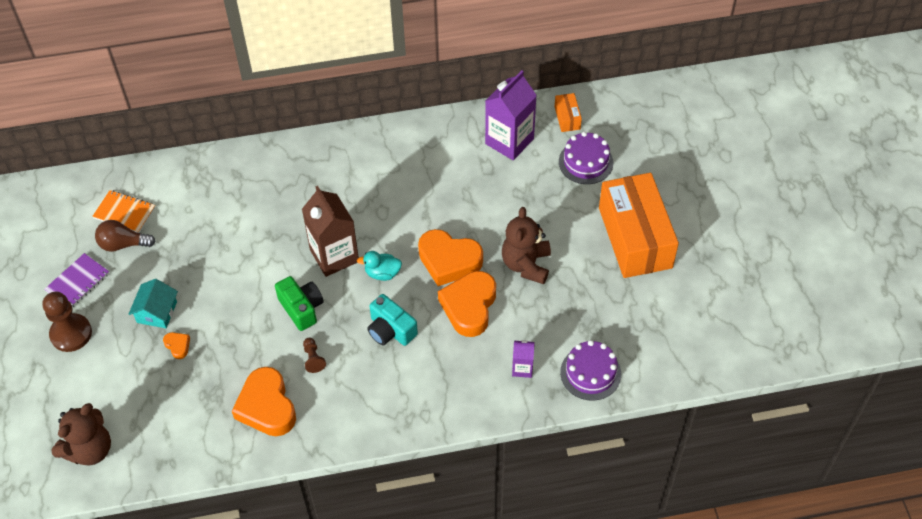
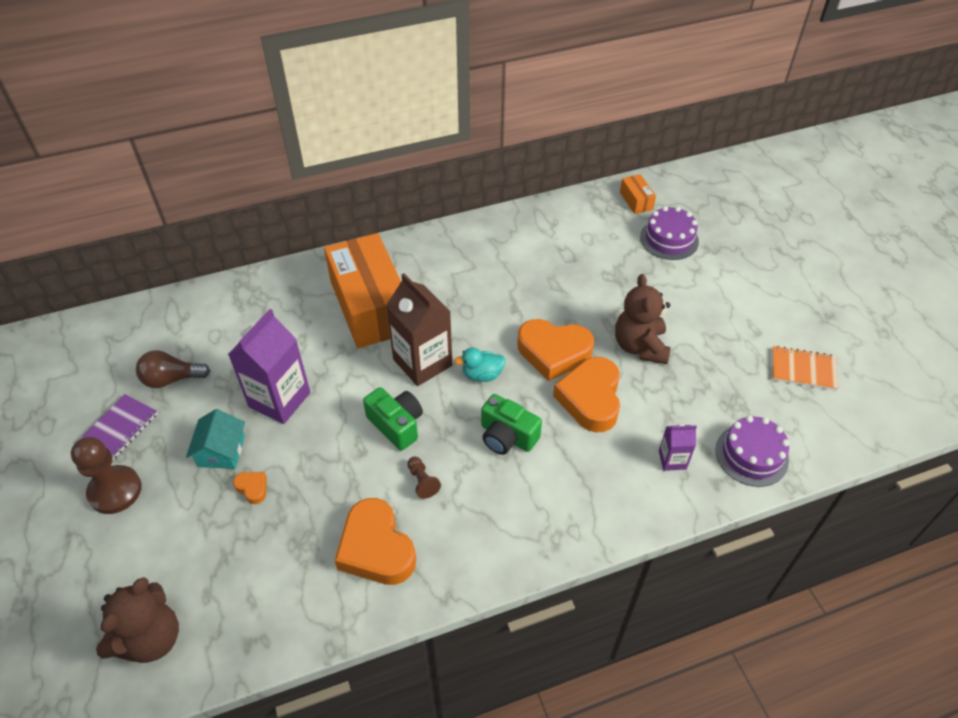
camera: 10 degrees left, 5 degrees down
orange notebook [92,190,155,233] -> orange notebook moved to [772,346,838,391]
turquoise camera [367,294,418,346] -> green camera [481,394,542,455]
purple carton [485,70,537,160] -> purple carton moved to [228,309,310,424]
orange box [599,173,679,278] -> orange box moved to [324,233,401,348]

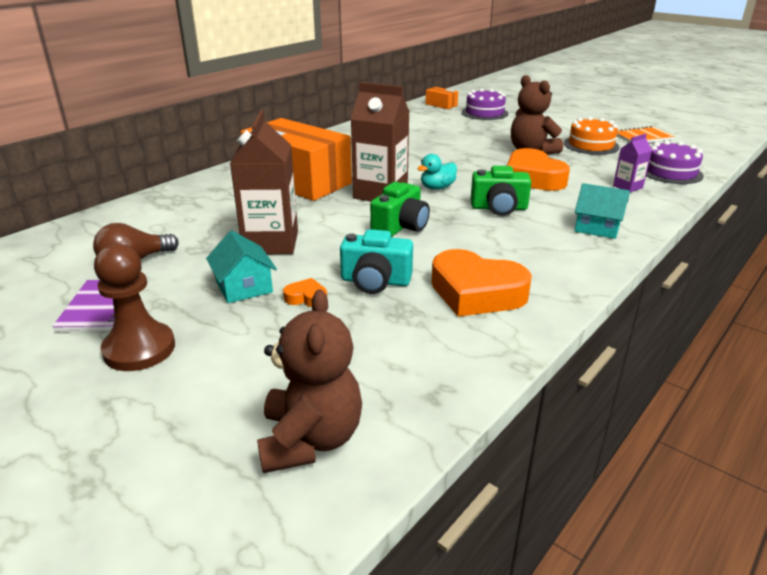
camera: 30 degrees left, 20 degrees down
purple carton [228,309,310,424] -> brown carton [230,111,298,254]
green camera [363,387,423,451] -> green camera turned 105 degrees clockwise [370,182,430,237]
brown pawn [407,456,441,499] -> none
orange heart [517,319,594,381] -> none
none -> turquoise camera [340,229,413,294]
none -> orange cake [564,117,619,155]
none -> turquoise house [575,183,630,239]

